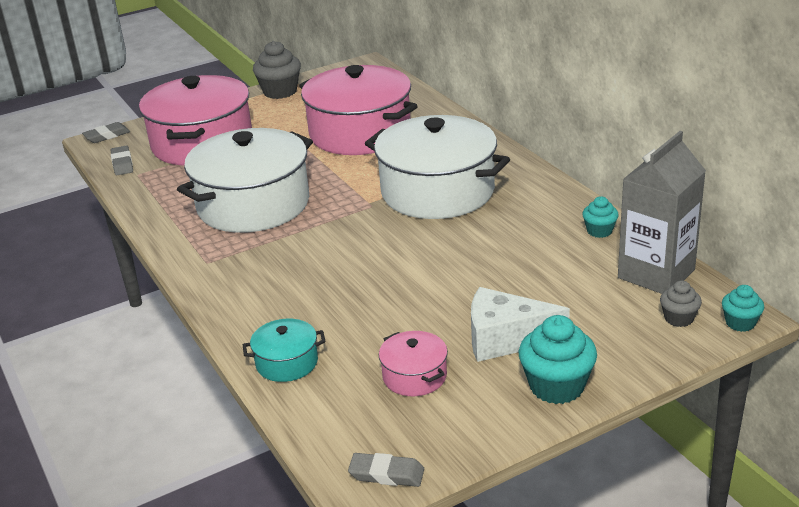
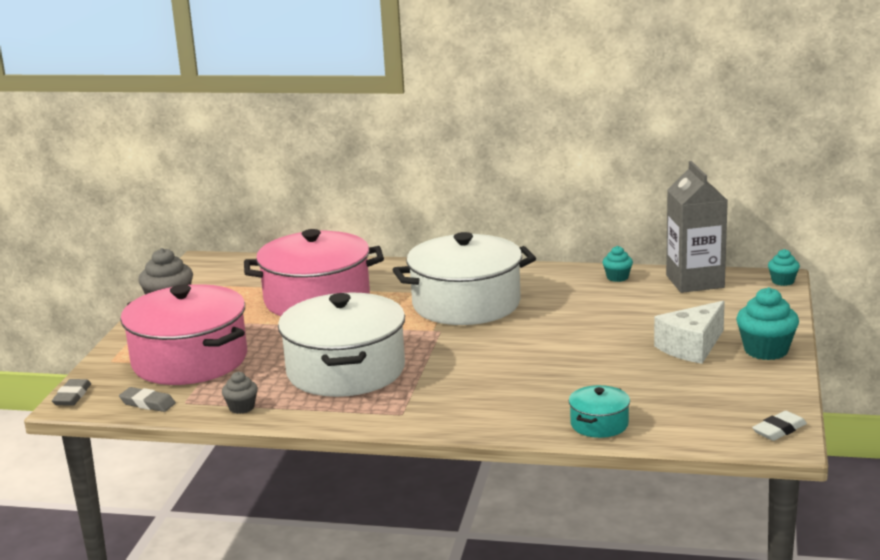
camera: 50 degrees left, 10 degrees down
grey eraser [348,453,424,487] -> white eraser [752,411,807,441]
pink pot [379,331,448,396] -> none
grey cupcake [660,280,702,327] -> grey cupcake moved to [222,372,258,414]

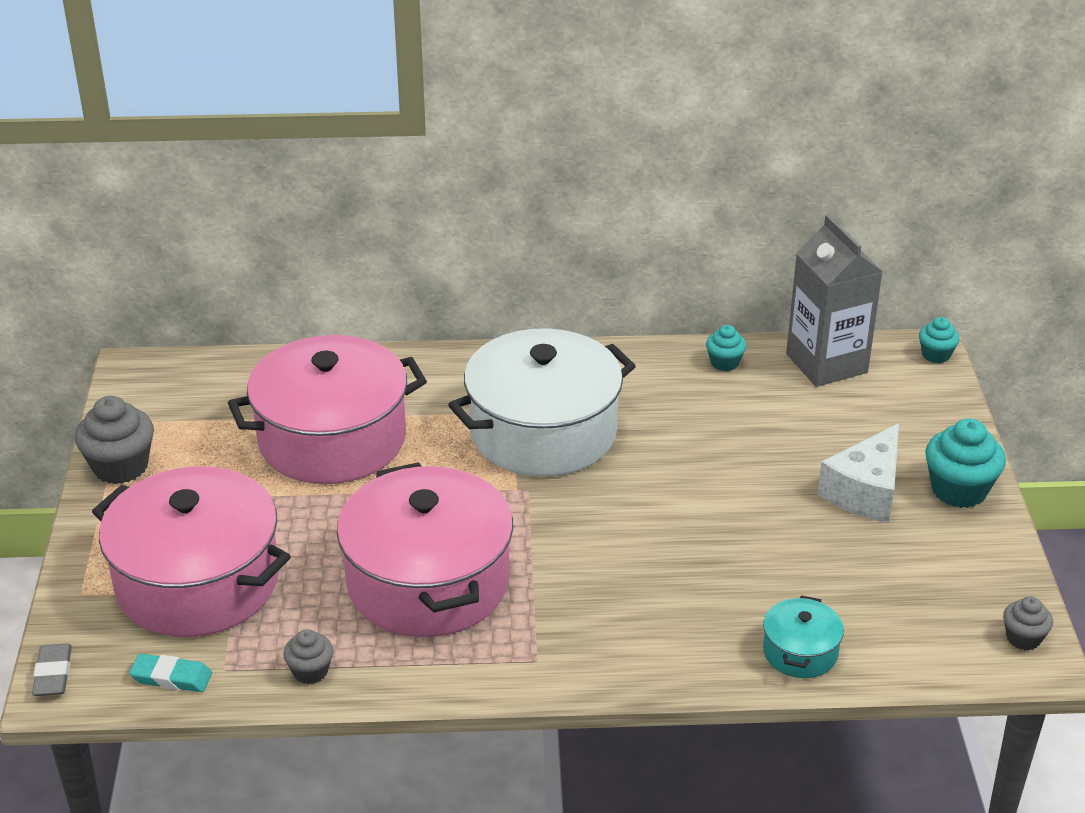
camera: 15 degrees left, 15 degrees up
grey eraser [119,387,176,412] -> turquoise eraser [129,654,212,692]
white pot [278,292,405,397] -> pink pot [337,462,513,637]
white eraser [752,411,807,441] -> grey cupcake [1003,596,1053,650]

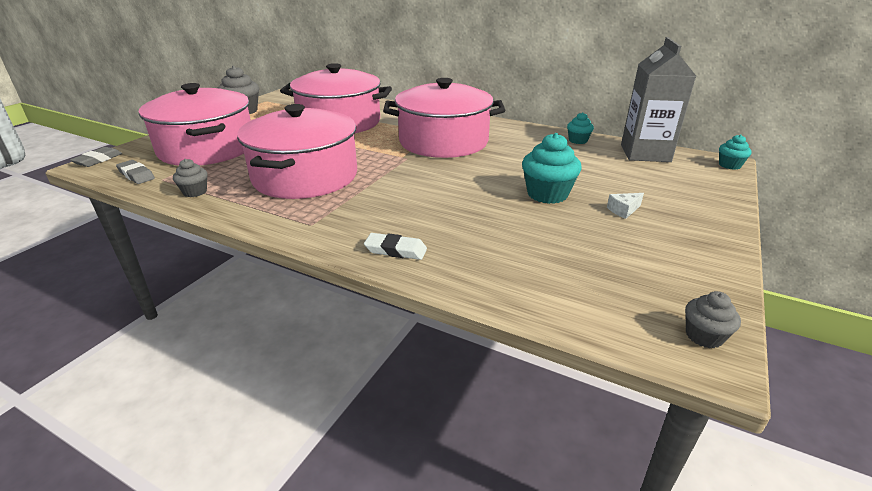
camera: 30 degrees right, 5 degrees down
turquoise eraser [129,654,212,692] -> grey eraser [116,160,155,184]
white pot [448,328,636,477] -> pink pot [383,78,505,158]
turquoise pot [763,595,844,678] -> none
white cheese [817,423,899,523] -> white cheese [607,193,644,219], size x0.44
turquoise cupcake [925,418,1006,508] -> turquoise cupcake moved to [522,133,582,204]
none -> white eraser [364,233,427,260]

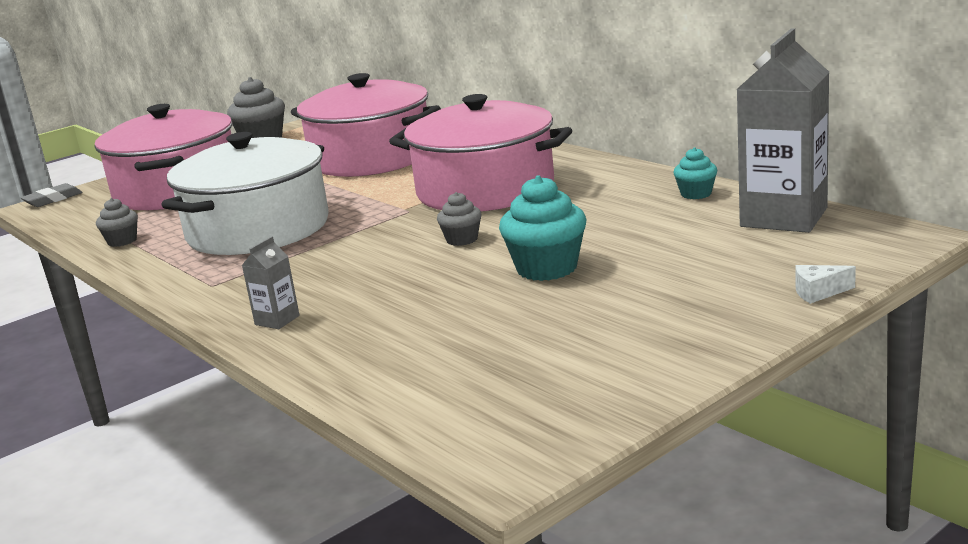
camera: 25 degrees right, 10 degrees down
grey eraser [116,160,155,184] -> none
pink pot [237,104,357,199] -> white pot [161,132,329,255]
white eraser [364,233,427,260] -> grey carton [242,236,300,329]
white cheese [607,193,644,219] -> white cheese moved to [796,265,856,304]
grey cupcake [685,291,741,348] -> grey cupcake moved to [437,192,481,246]
turquoise cupcake [719,135,752,170] -> none

